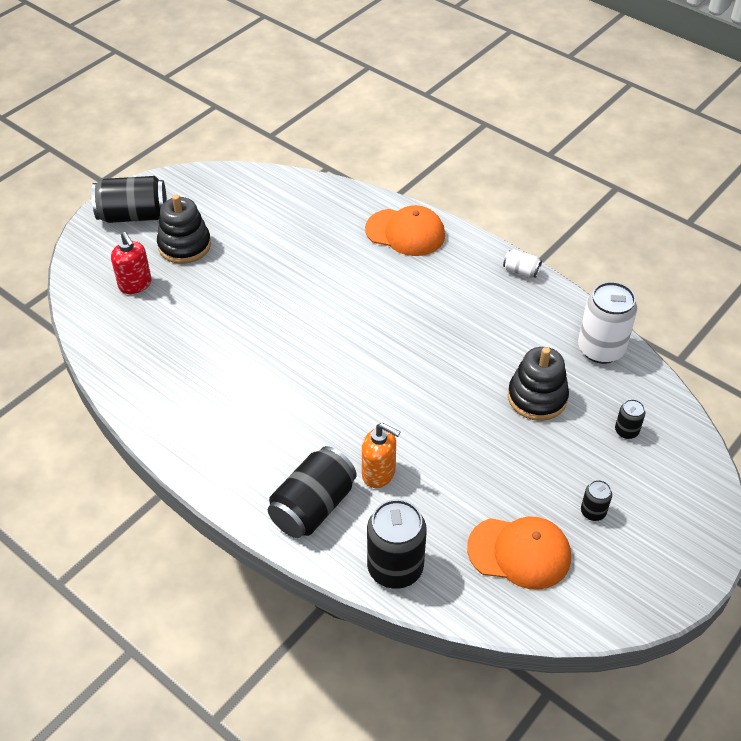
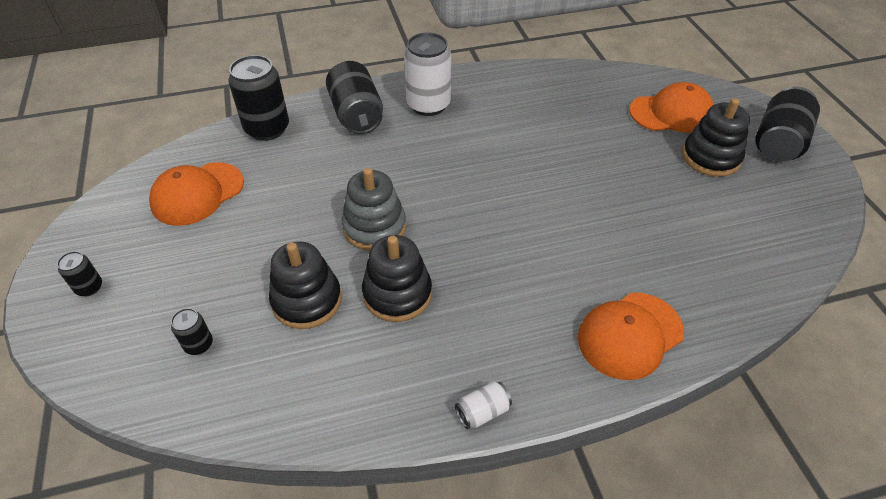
camera: 125 degrees right, 0 degrees up
red soap dispenser [111,232,152,294] -> orange cap [629,82,714,133]
orange soap dispenser [362,423,400,488] -> none
white can [578,282,637,364] -> white can moved to [404,32,451,116]
black can [581,480,612,521] -> black can moved to [57,251,102,296]
none -> grey stacking toy [342,168,406,251]
none -> black stacking toy [362,235,432,322]

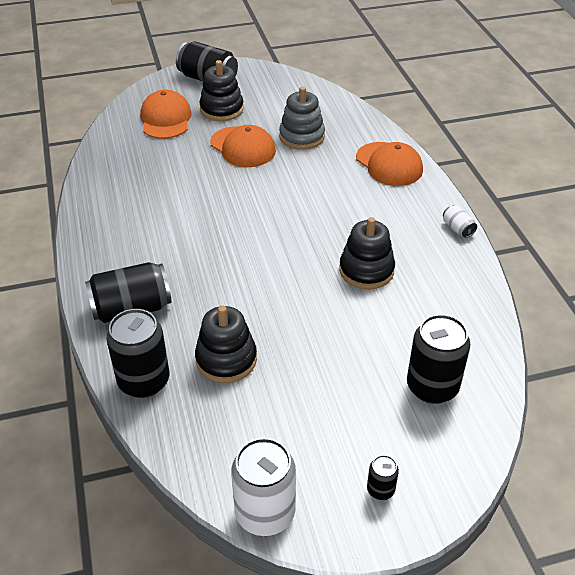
camera: 90 degrees left, 5 degrees down
orange cap [149,162,244,226] -> orange cap moved to [210,125,276,167]
black can [171,308,213,355] -> black can [407,314,470,404], size x2.08
black stacking toy [269,241,342,329] -> black stacking toy moved to [195,305,257,383]
grey stacking toy [342,168,406,251] -> grey stacking toy moved to [279,86,325,150]
white can [404,32,451,116] -> white can moved to [231,438,296,536]

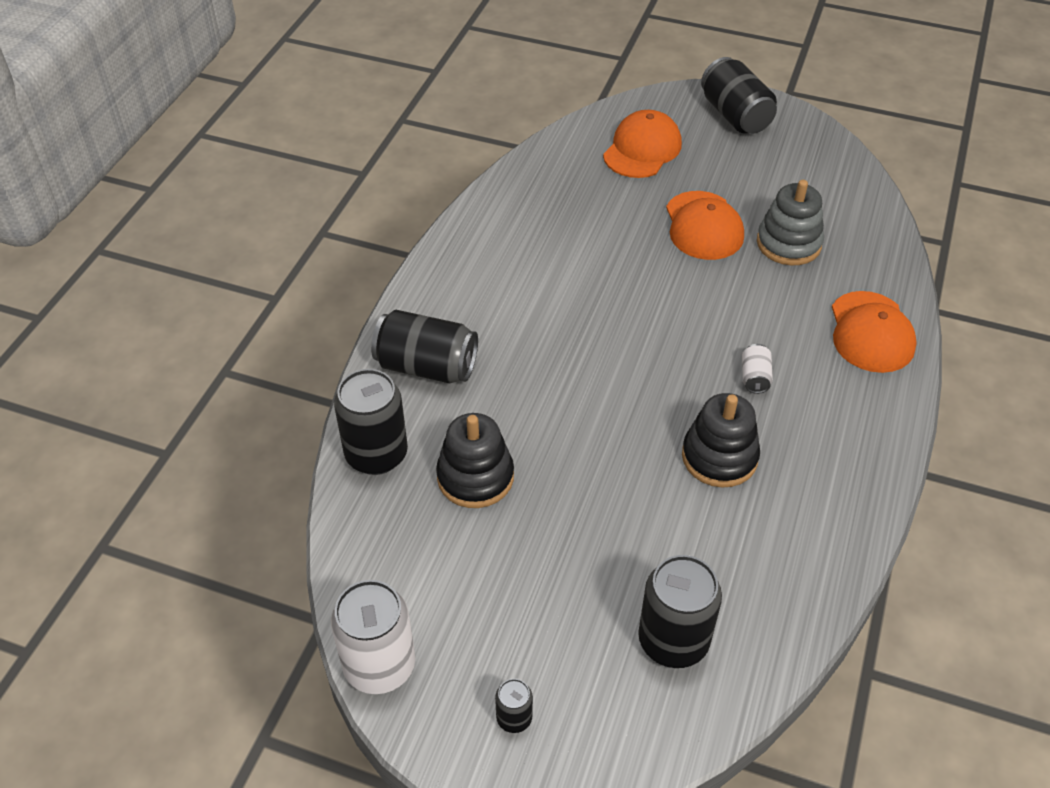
camera: 35 degrees right, 5 degrees up
black stacking toy [199,60,244,121] -> none
white can [443,205,477,238] -> white can moved to [742,344,773,394]

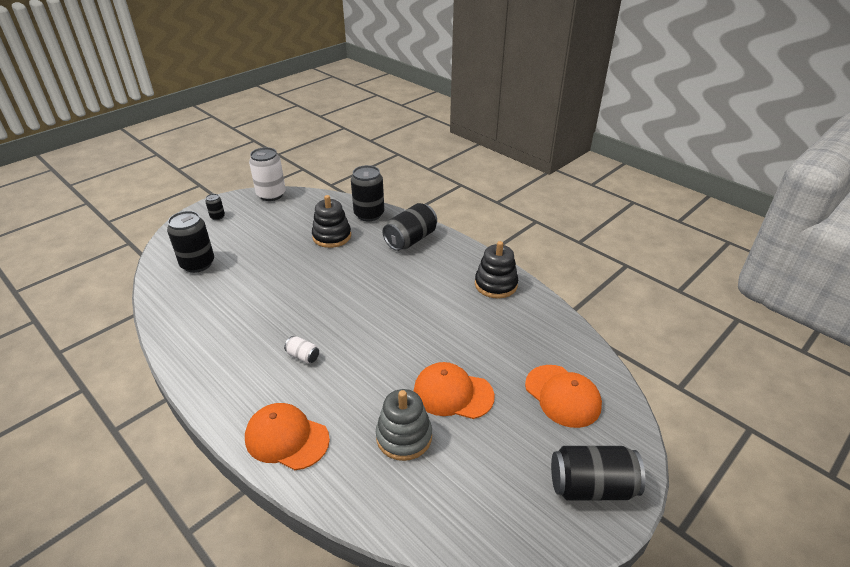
camera: 115 degrees right, 10 degrees down
black stacking toy [682,393,760,488] -> black stacking toy moved to [475,241,518,298]

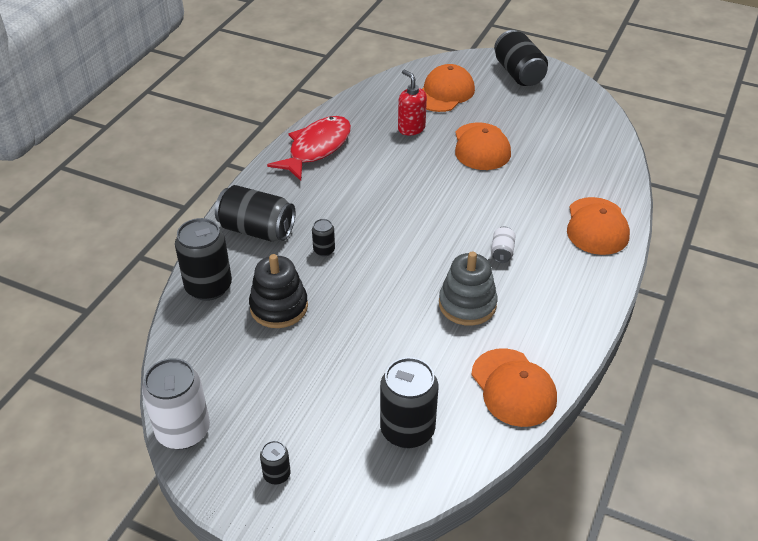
camera: 110 degrees left, 5 degrees up
grey stacking toy [376,389,432,461] -> grey stacking toy moved to [439,252,498,326]
black stacking toy [475,241,518,298] -> red fish [267,116,351,181]
none -> black can [312,219,335,257]
none -> red soap dispenser [398,70,427,135]
none -> orange cap [471,348,557,427]

